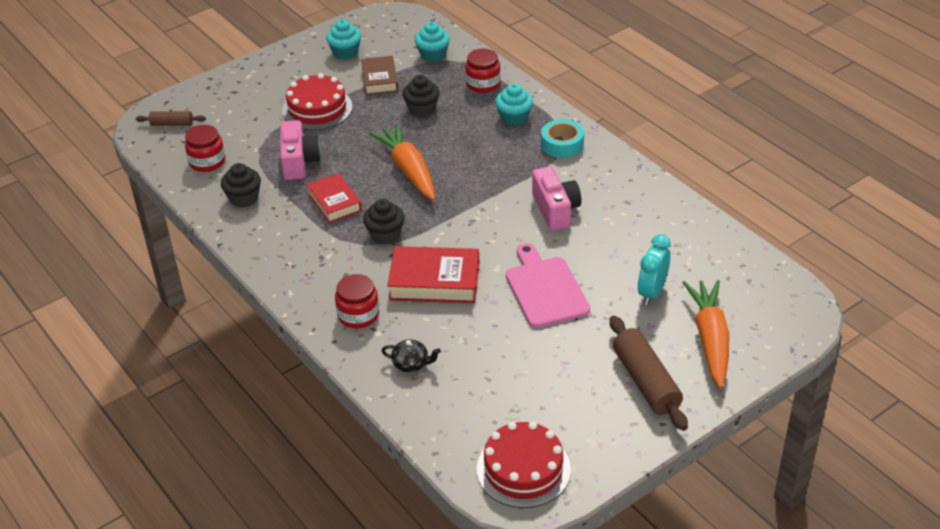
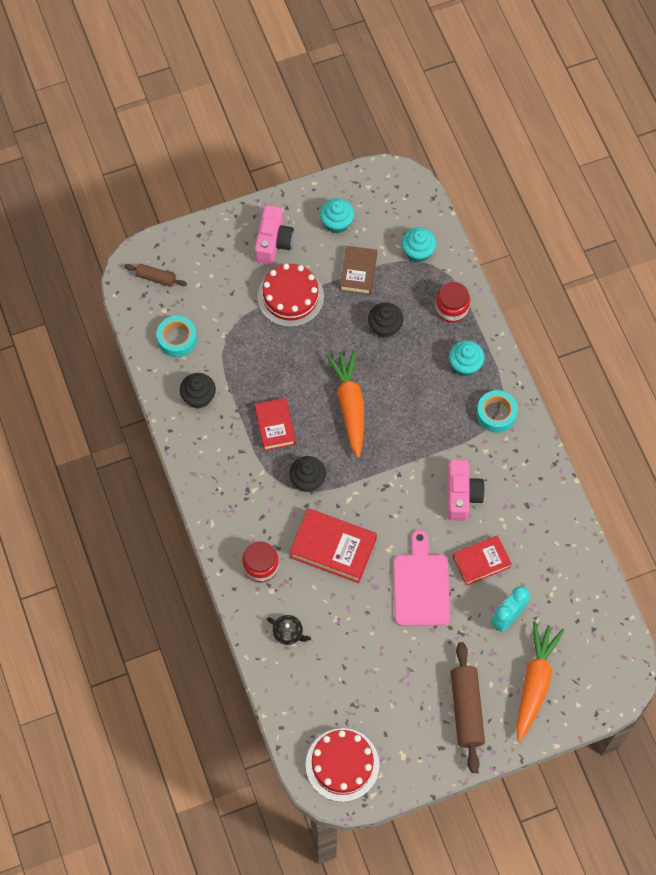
camera: 15 degrees right, 25 degrees up
red jar [185,125,225,172] -> turquoise tape [157,316,197,357]
pink camera [280,120,321,180] -> pink camera moved to [255,205,294,265]
none -> red book [453,535,511,586]

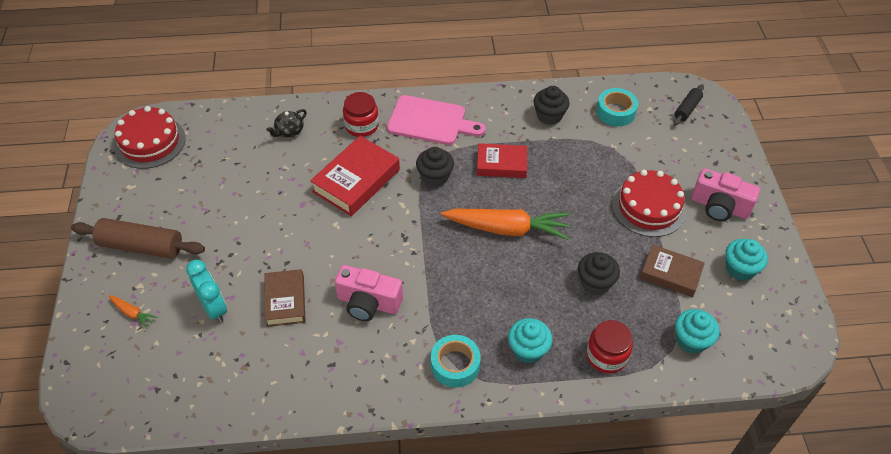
camera: 105 degrees right, 15 degrees down
brown rolling pin [124,264,187,287] -> black rolling pin [673,84,704,126]
pink cutting board [393,530,450,626] -> pink cutting board moved to [387,95,485,145]
red book [453,535,511,586] -> brown book [265,269,305,327]
orange carrot [516,621,564,742] -> orange carrot [109,295,157,329], size x0.43

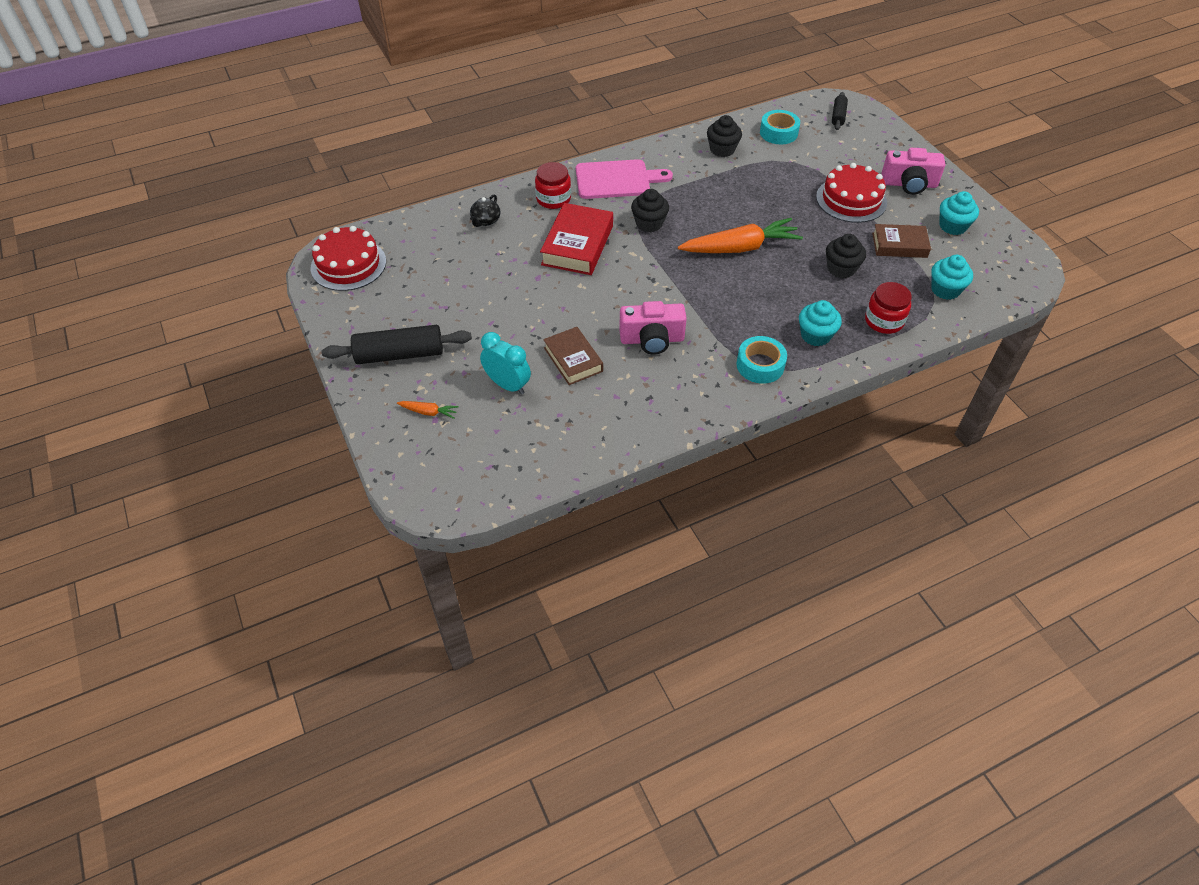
camera: 20 degrees left, 0 degrees up
brown rolling pin [71,218,205,259] -> black rolling pin [321,325,472,364]
red book [477,143,527,178] -> none

